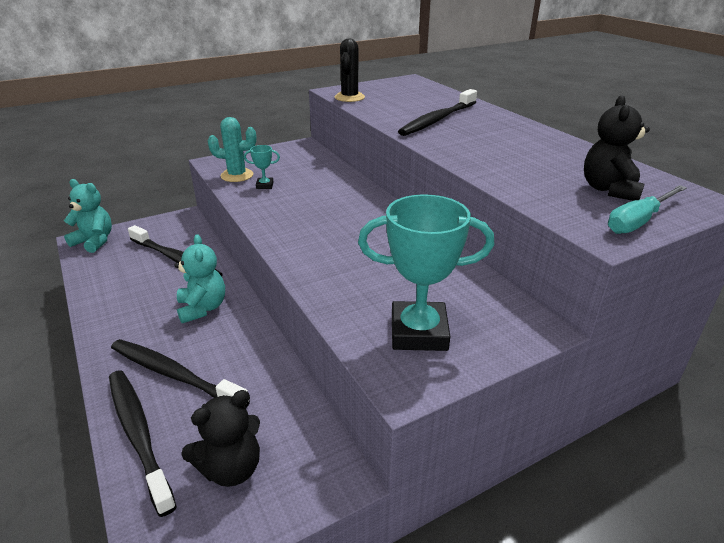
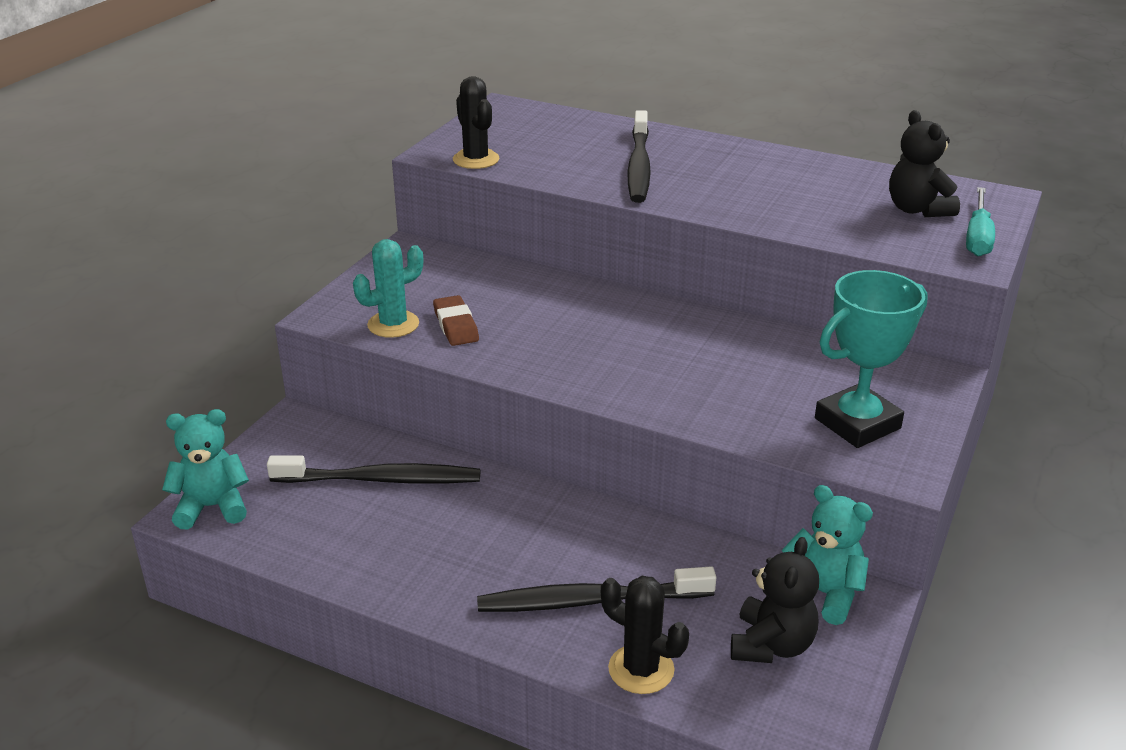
camera: 35 degrees left, 0 degrees up
black toothbrush [109,370,177,517] -> black cactus [601,576,689,694]
turquoise teddy bear [175,234,225,323] -> turquoise teddy bear moved to [782,485,873,625]
turquoise trophy [244,145,280,189] -> brown eraser [433,295,479,346]

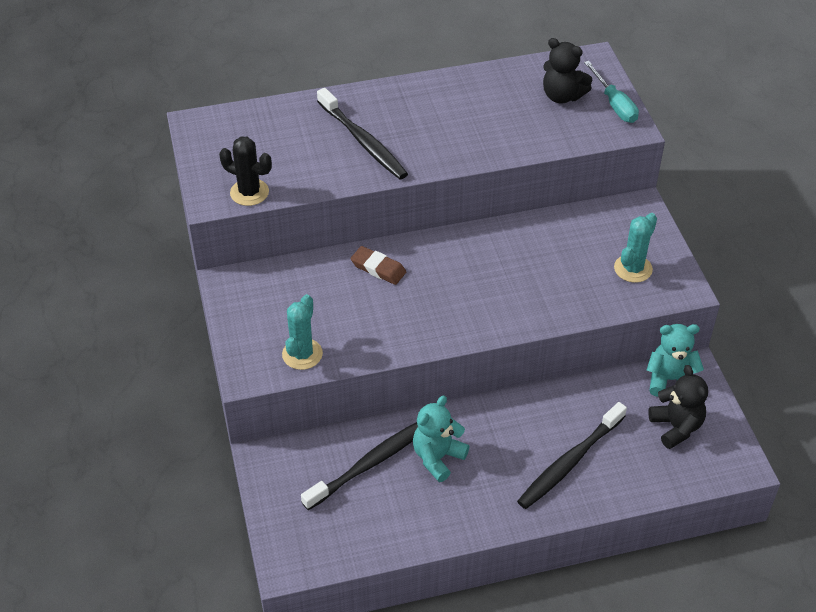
camera: 40 degrees left, 15 degrees up
turquoise teddy bear [162,409,249,530] -> turquoise teddy bear moved to [413,395,470,482]
brown eraser [433,295,479,346] -> brown eraser moved to [351,246,406,285]
black cactus [601,576,689,694] -> none
turquoise trophy [815,270,928,448] -> turquoise cactus [614,213,657,283]

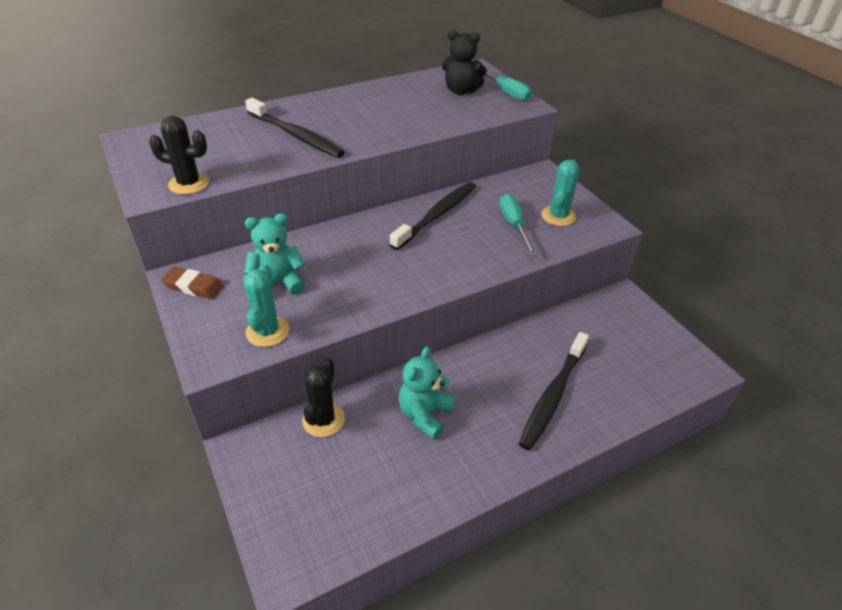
camera: 15 degrees left, 5 degrees down
black toothbrush [301,422,418,510] -> black toothbrush moved to [390,182,476,250]
brown eraser [351,246,406,285] -> brown eraser moved to [161,267,224,299]
turquoise teddy bear [647,324,704,397] -> turquoise teddy bear moved to [244,213,305,295]
black teddy bear [648,365,708,449] -> none
none -> black cactus [302,357,345,437]
none -> turquoise screwdriver [499,194,537,256]

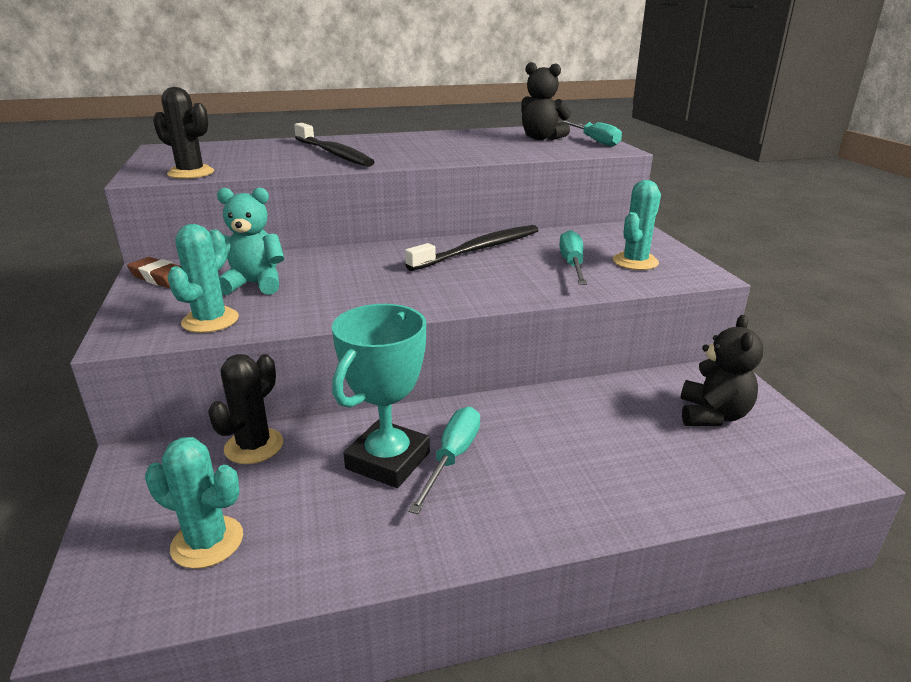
camera: 15 degrees right, 15 degrees down
turquoise teddy bear [399,346,455,440] -> turquoise trophy [332,304,430,488]
black toothbrush [519,332,589,450] -> none
none -> turquoise cactus [145,437,243,569]
none -> turquoise screwdriver [408,407,480,514]
none -> black teddy bear [681,315,763,426]

